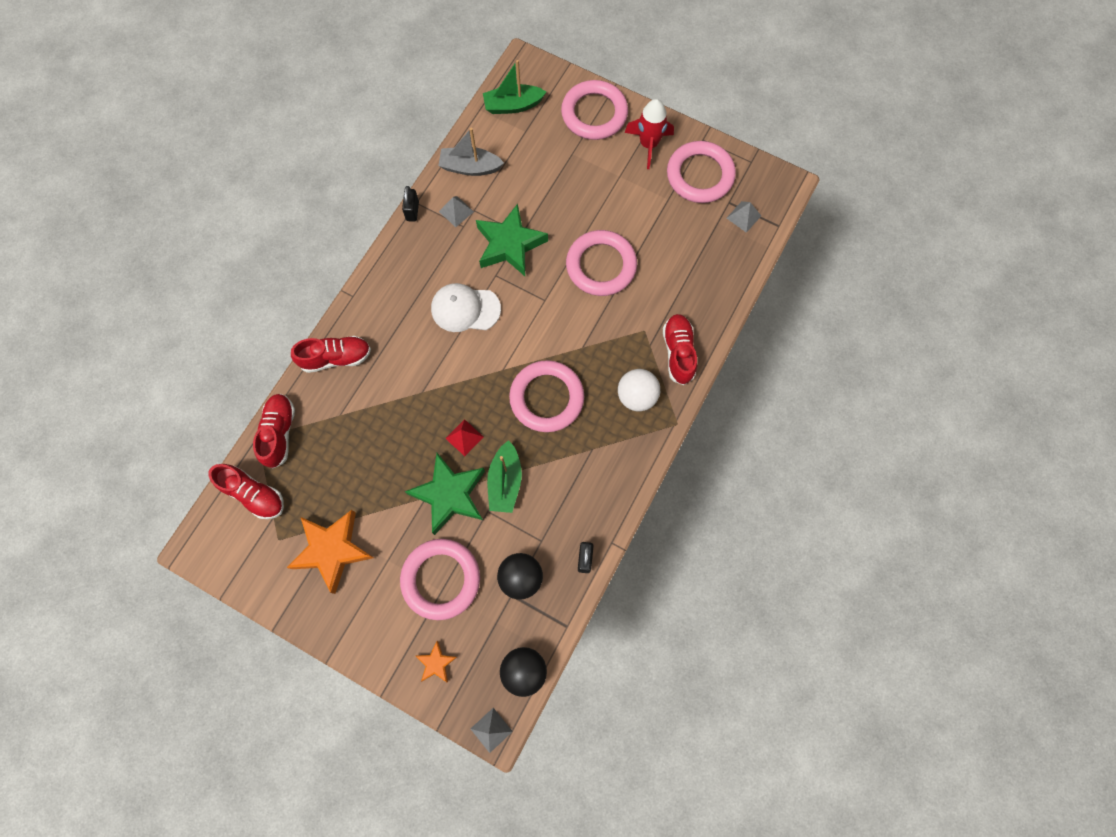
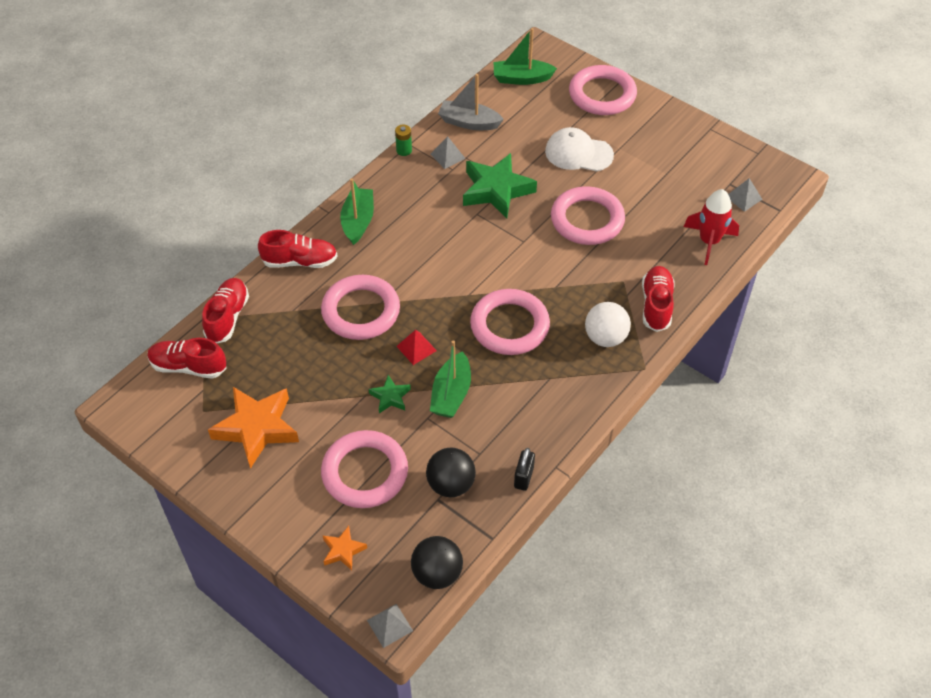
camera: 10 degrees right, 20 degrees down
red shoe [209,464,284,519] -> red shoe turned 150 degrees clockwise [148,338,227,379]
black padlock [402,186,419,222] -> green battery [395,125,412,156]
green star [405,453,485,535] -> green star [369,375,411,413], size x0.48
white cap [431,283,501,332] -> white cap moved to [545,127,614,171]
red rocket [625,99,674,169] -> red rocket moved to [684,189,739,265]
pink ring [667,141,736,203] -> pink ring moved to [321,275,400,340]
none -> green boat [340,178,374,245]

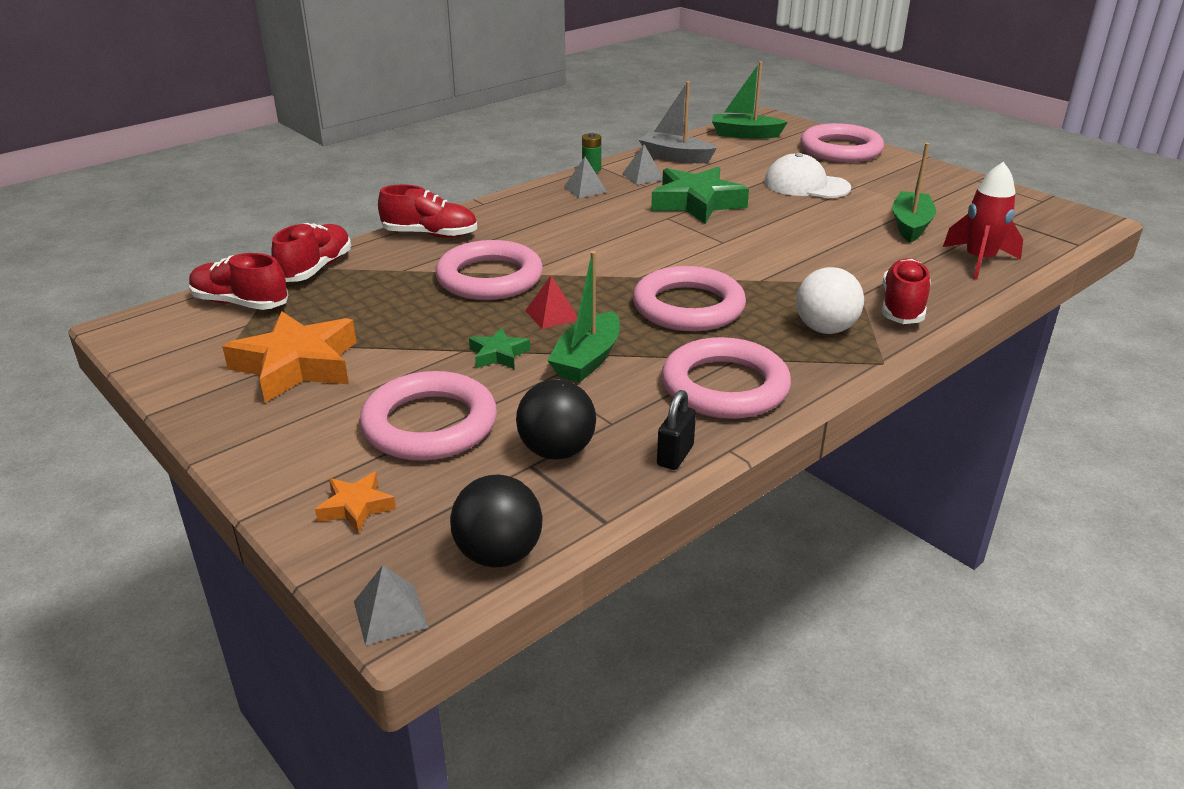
camera: 10 degrees right, 20 degrees down
green boat [340,178,374,245] -> green boat moved to [892,143,936,242]
pink ring [551,186,625,245] -> pink ring moved to [662,337,791,419]
grey pyramid [728,178,762,212] -> grey pyramid moved to [563,157,607,198]

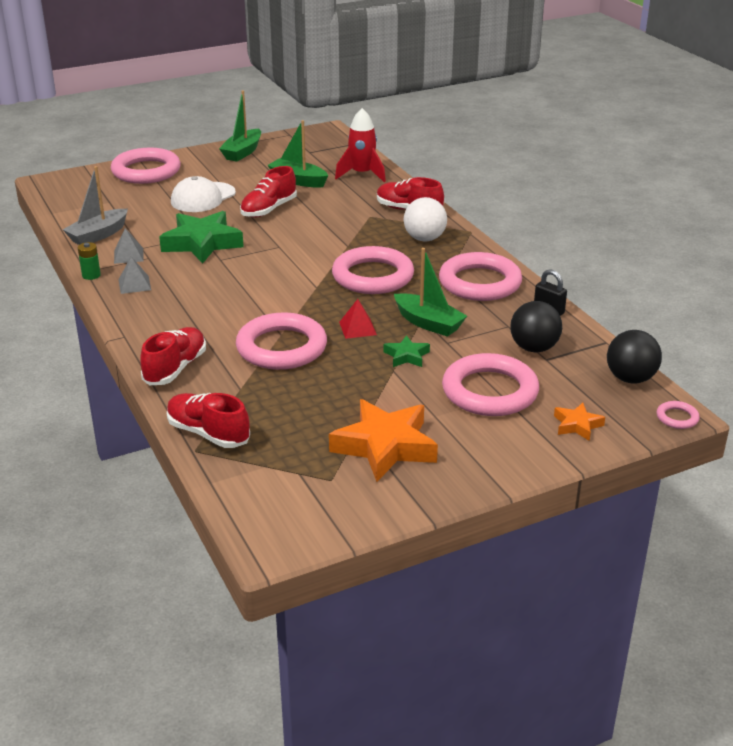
camera: 75 degrees left, 0 degrees up
red shoe [189,253,288,310] -> red shoe moved to [240,166,297,218]
grey pyramid [354,565,429,645] -> pink ring [656,401,700,429]
green boat [712,61,788,139] -> green boat moved to [219,91,261,162]

